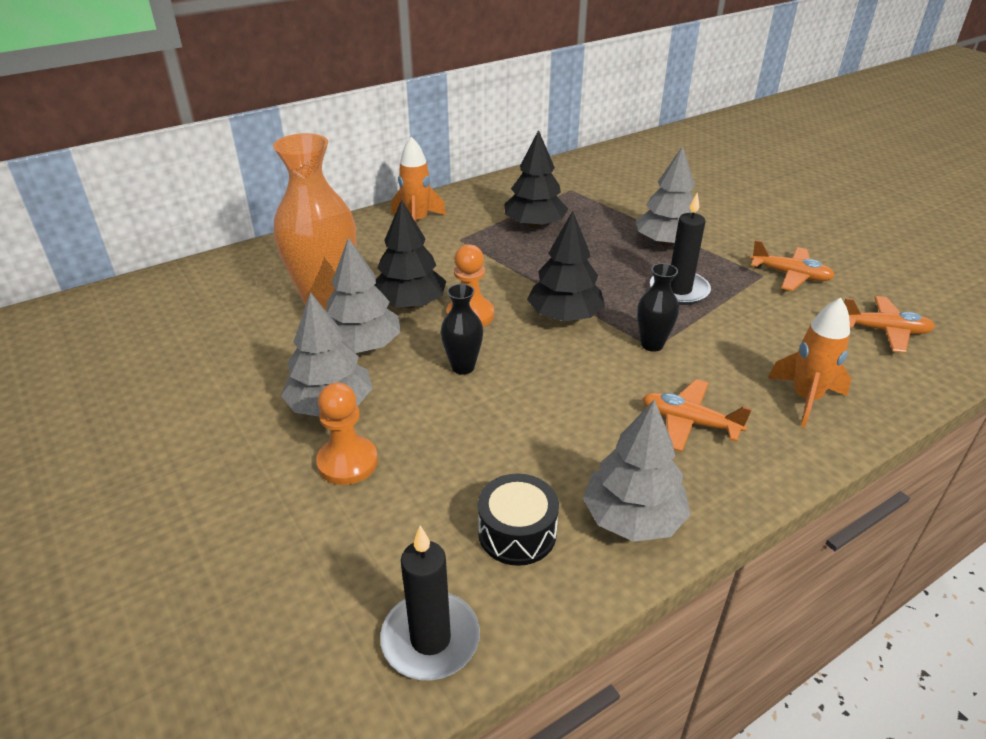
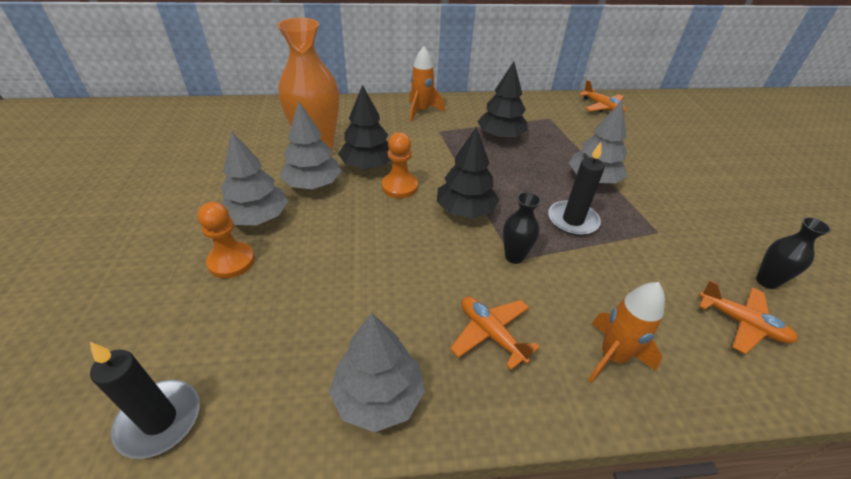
camera: 25 degrees right, 5 degrees up
black vase [441,284,483,375] -> black vase moved to [756,217,831,289]
black drum [478,474,559,566] -> none
orange plane [750,240,835,291] -> orange plane moved to [579,80,626,112]

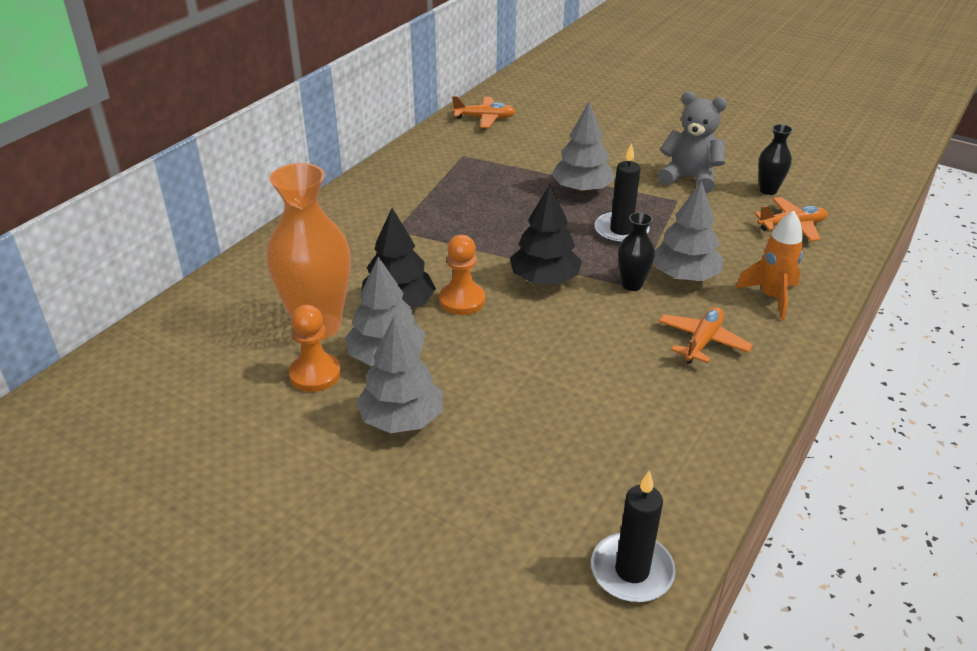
camera: 50 degrees left, 5 degrees down
orange pawn [198,202,255,278] -> orange pawn moved to [289,305,341,392]
grey tree [329,313,425,432] -> grey tree moved to [654,181,724,281]
orange rocket [409,46,445,122] -> none
orange plane [450,297,540,370] -> orange plane turned 120 degrees clockwise [658,307,753,364]
black tree [477,61,528,139] -> none
none -> grey teddy bear [658,91,727,193]

